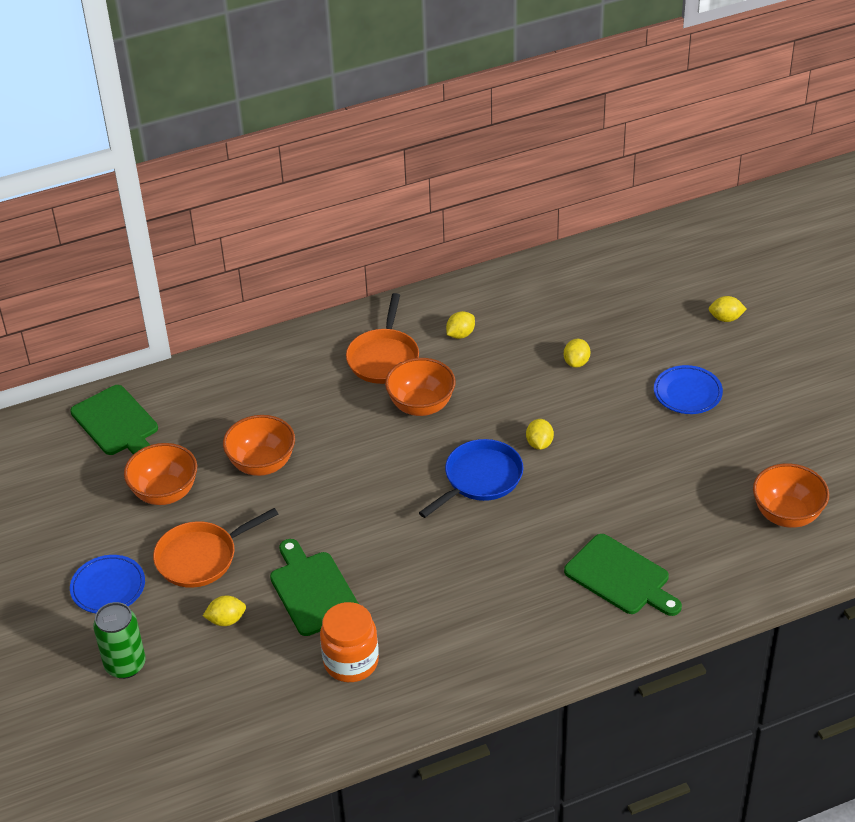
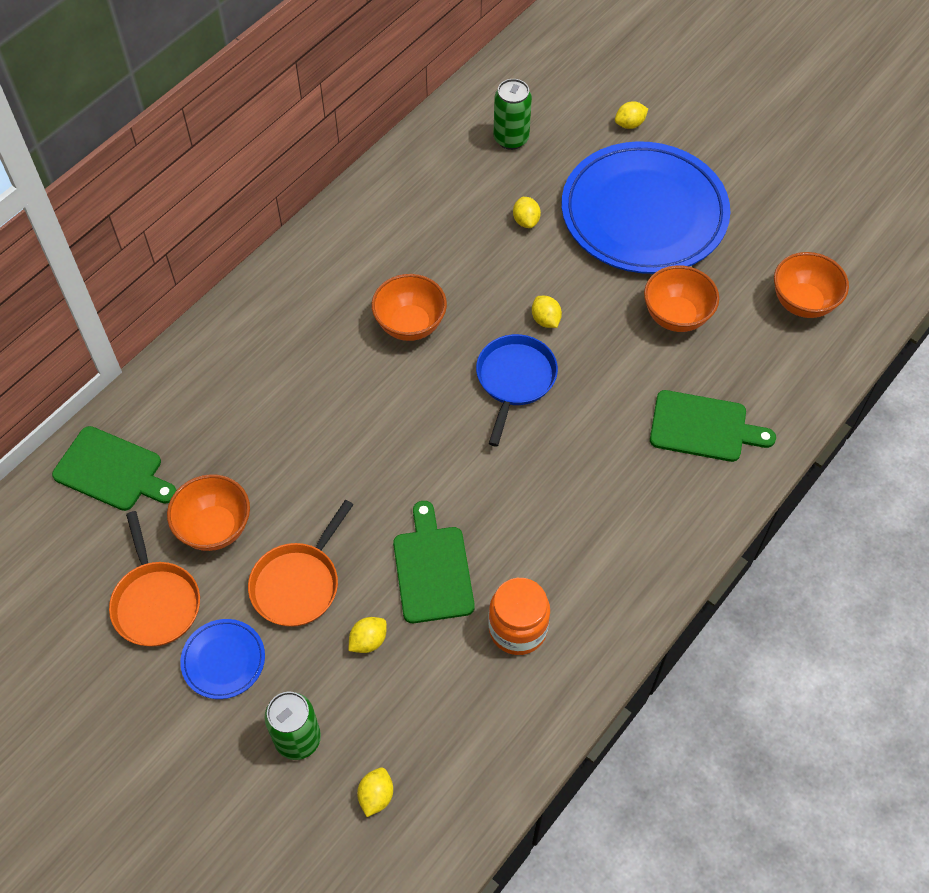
camera: 30 degrees left, 15 degrees up
orange bowl [223,415,295,476] -> orange bowl moved to [644,265,719,332]
green cutting board [270,539,359,636] -> green cutting board turned 45 degrees clockwise [393,501,475,623]
orange pan [346,293,419,384] -> orange pan moved to [109,511,200,647]
yellow lemon [446,311,475,339] -> yellow lemon moved to [357,767,393,817]
blue plate [654,365,723,414] -> blue plate [562,141,730,274], size x2.43
none -> green can [493,79,532,150]

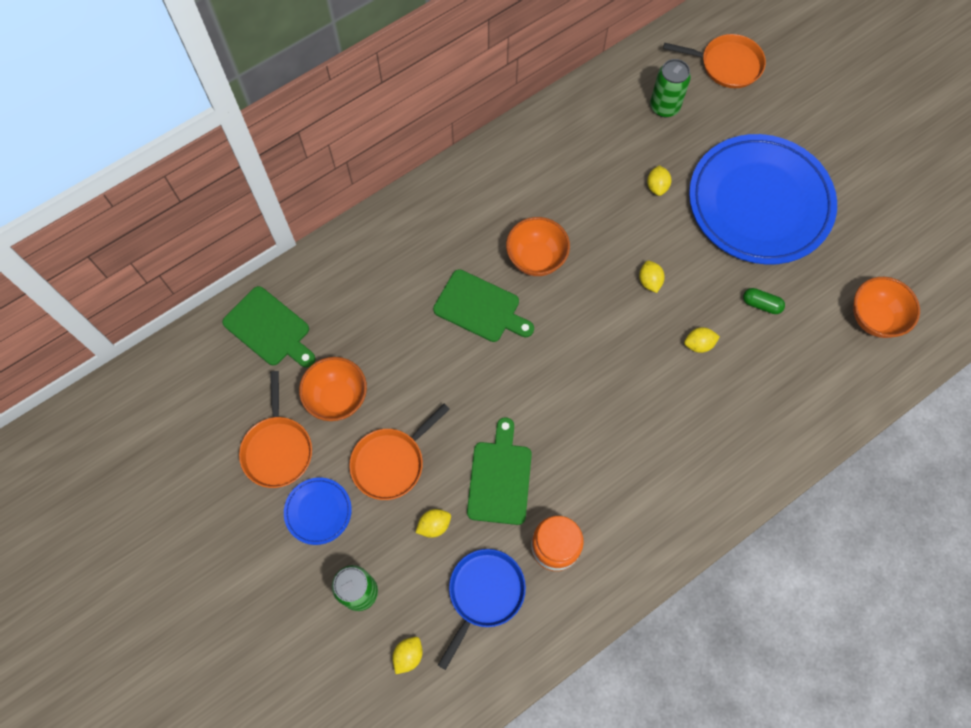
camera: 15 degrees right, 10 degrees up
blue pan [476,334,558,446] -> blue pan moved to [438,549,526,670]
yellow lemon [615,102,648,129] -> yellow lemon moved to [684,327,720,353]
orange bowl [644,265,719,332] -> green capsule [743,288,785,314]
green cutting board [650,390,776,462] -> green cutting board moved to [433,269,534,342]
none -> orange pan [663,34,766,88]

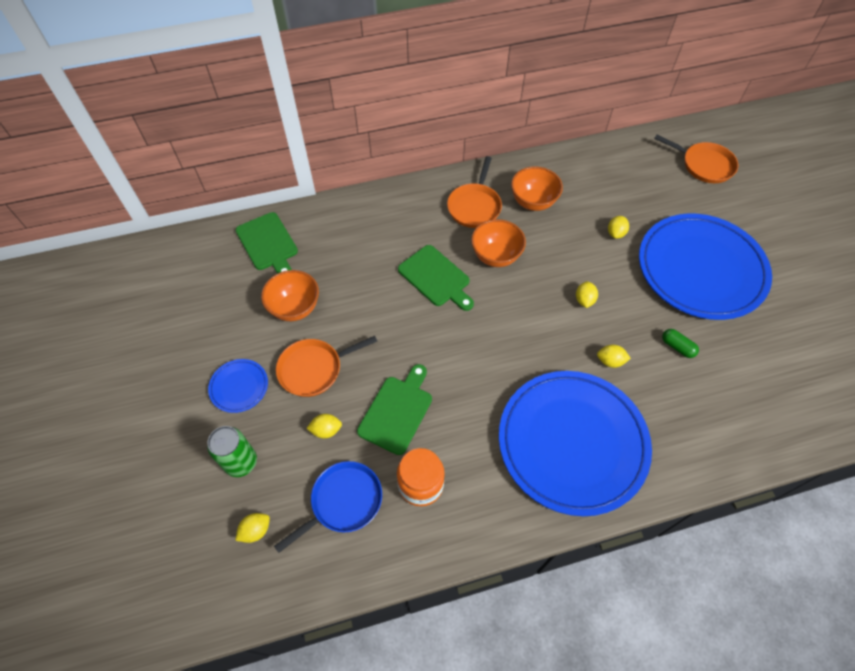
camera: 20 degrees right, 10 degrees down
orange pan [239,371,312,488] -> orange pan moved to [447,156,502,228]
green can [650,59,691,117] -> none
orange bowl [853,277,920,338] -> orange bowl moved to [511,166,563,211]
none -> blue plate [499,371,652,516]

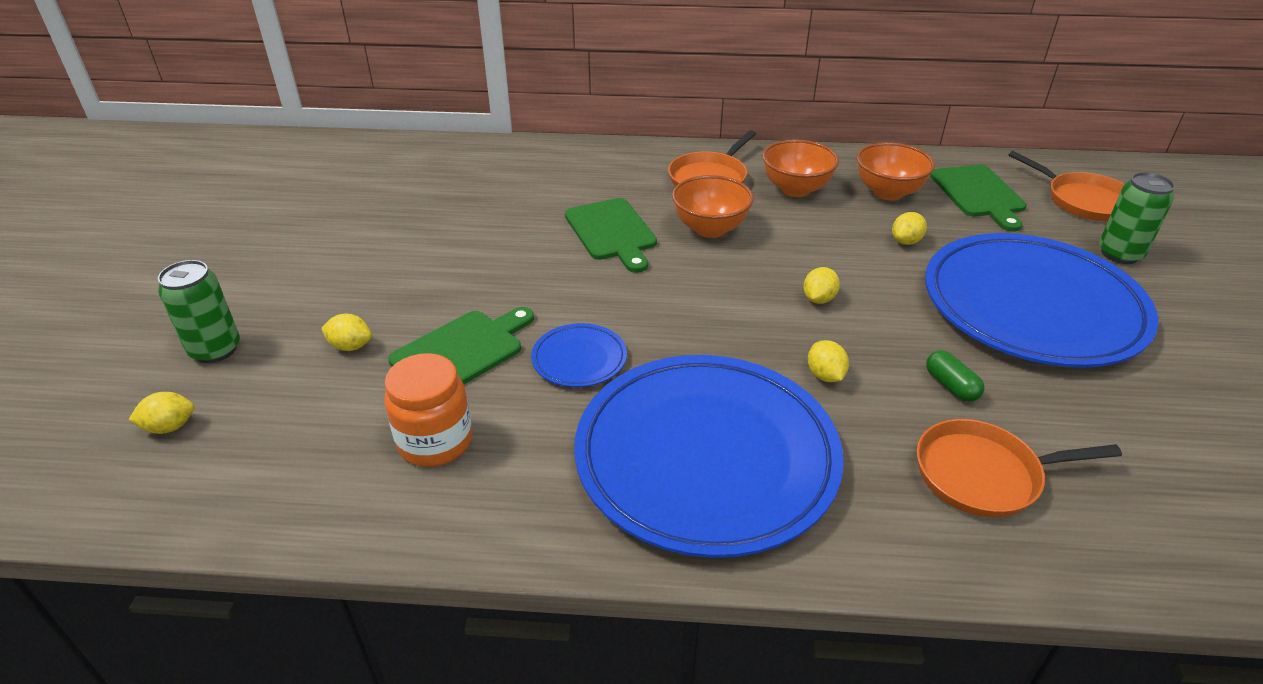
camera: 20 degrees right, 20 degrees down
blue plate [208,359,268,413] -> blue plate moved to [531,323,627,387]
green cutting board [236,212,298,274] -> green cutting board moved to [930,165,1027,231]
orange bowl [261,270,319,321] -> orange bowl moved to [857,142,935,200]
blue pan [274,461,382,553] -> none
orange pan [276,336,377,397] -> orange pan moved to [916,419,1122,518]
yellow lemon [597,345,631,368] -> yellow lemon turned 45 degrees clockwise [808,340,849,382]
none -> green can [1099,172,1175,264]

